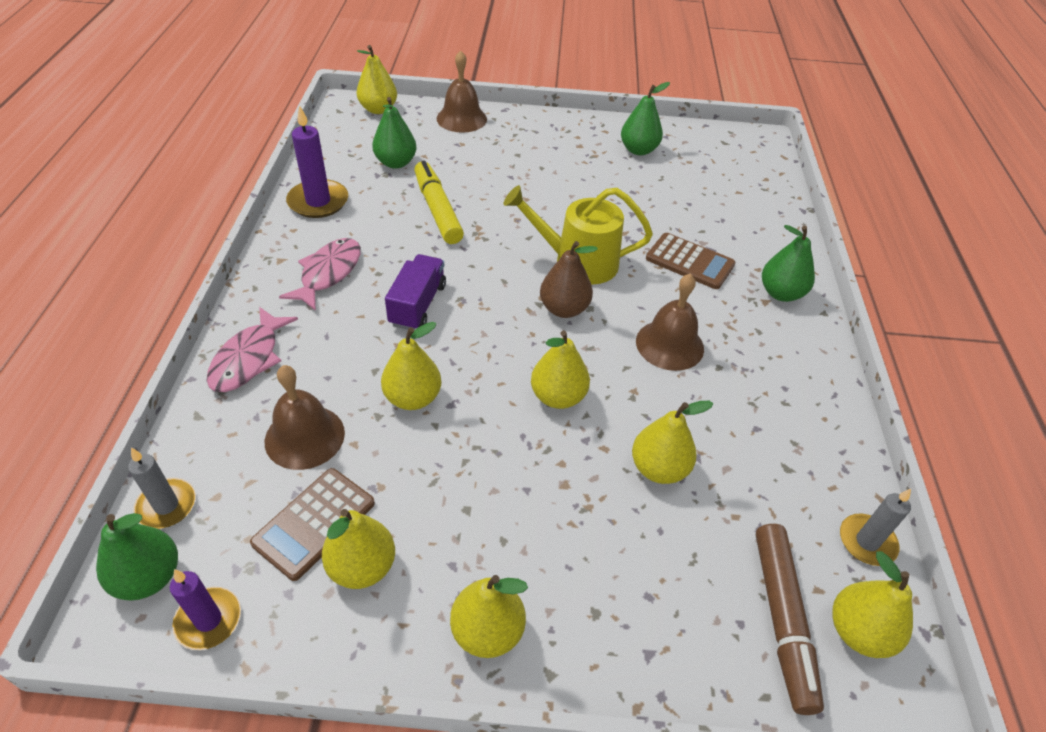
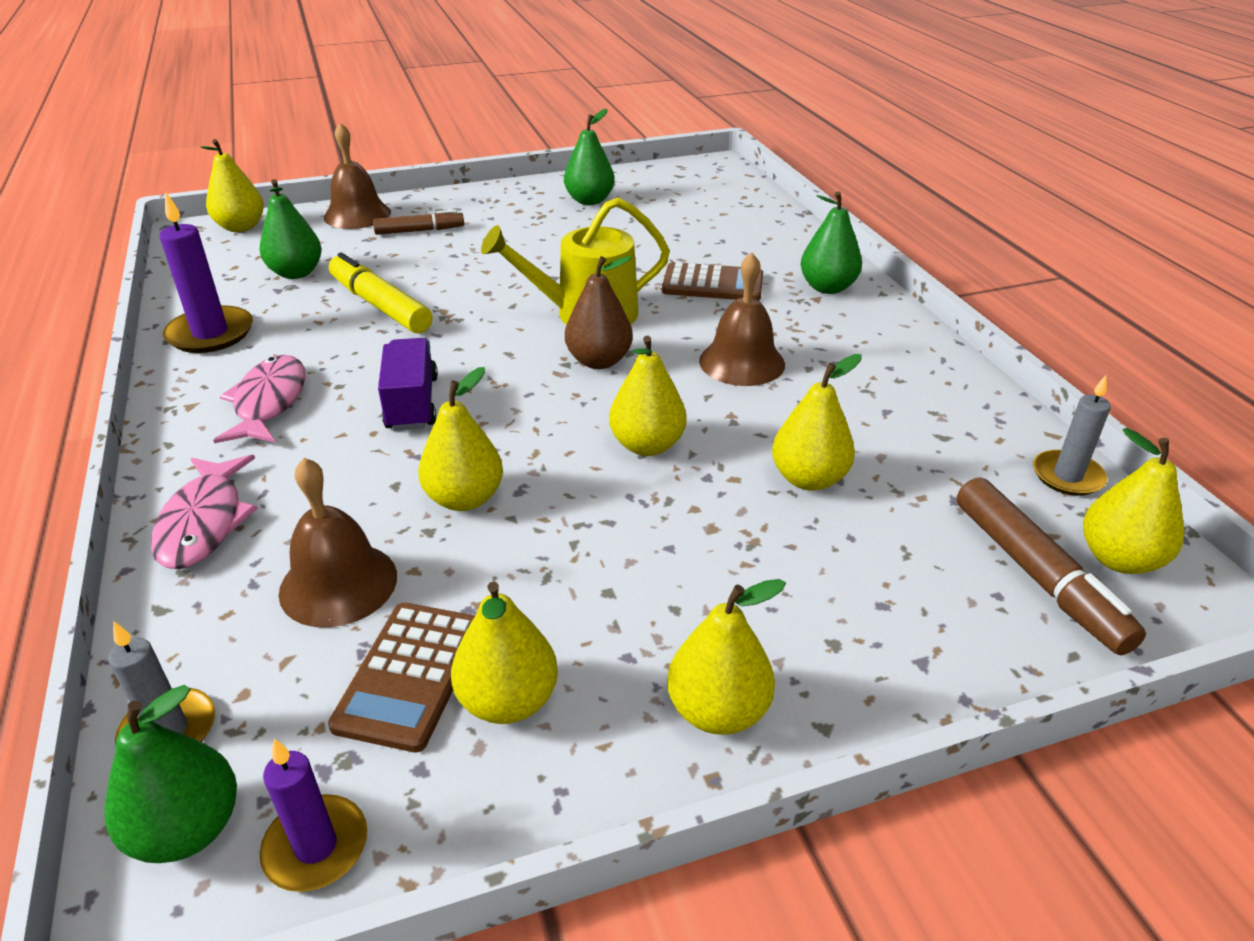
camera: 20 degrees left, 10 degrees down
none -> brown marker [373,210,464,235]

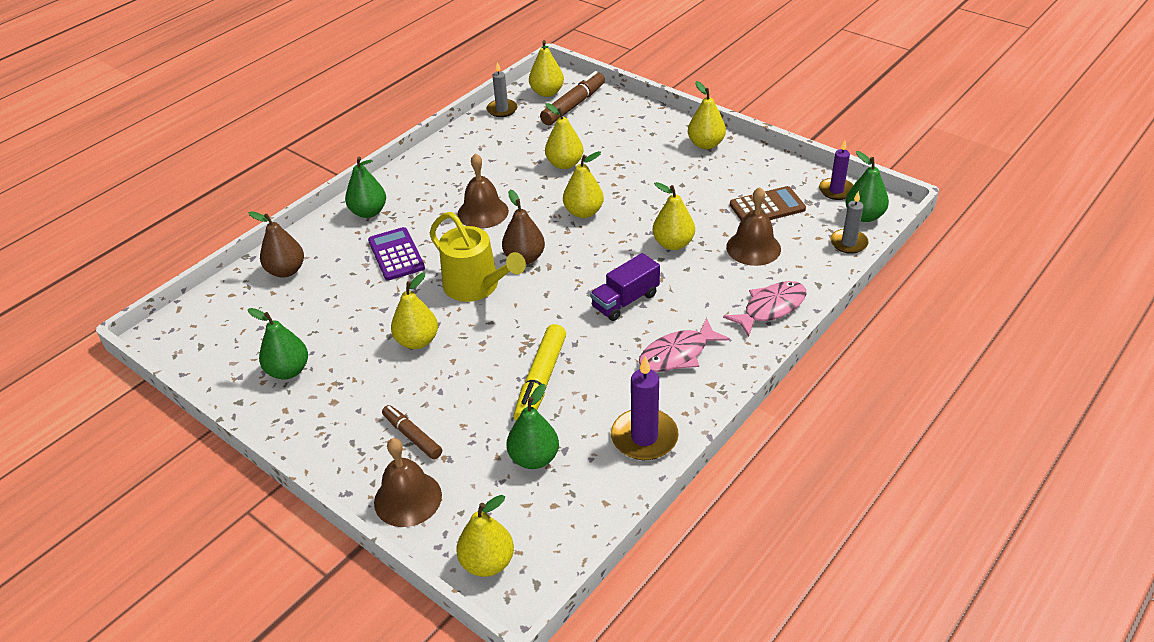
camera: 120 degrees left, 5 degrees up
yellow pear [451,582,558,724] -> yellow pear moved to [391,273,438,349]
brown calculator [662,262,763,301] -> purple calculator [368,227,425,281]
none -> brown pear [249,211,304,278]

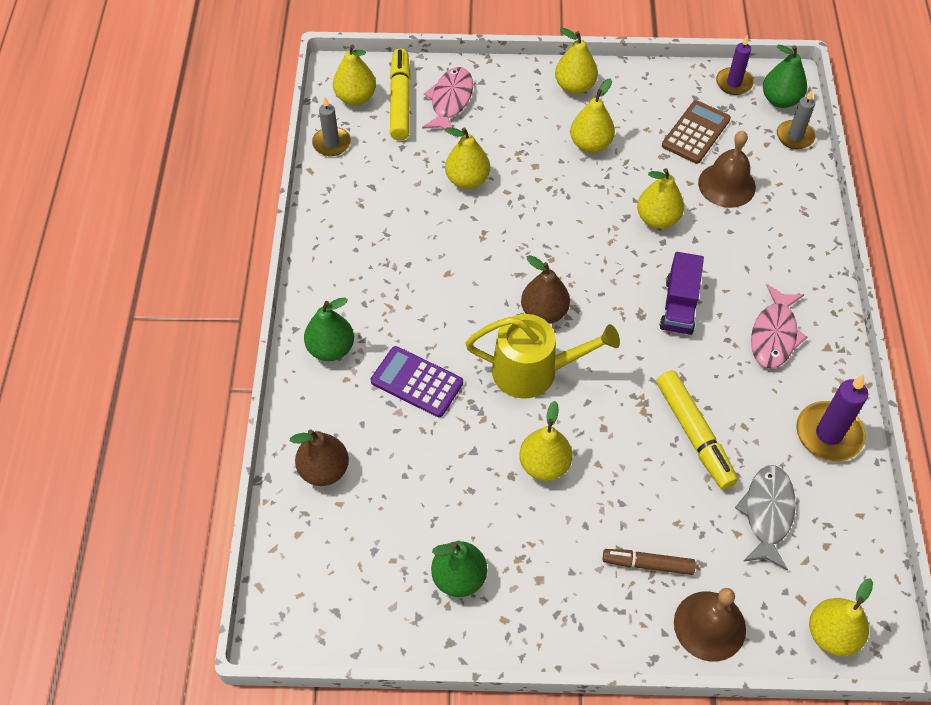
camera: 40 degrees left, 15 degrees up
brown bell [458,153,509,229] -> none
green pear [506,384,559,469] -> grey fish [735,465,796,570]
brown marker [540,71,605,125] -> yellow marker [390,49,411,140]
yellow pear [563,151,604,218] -> yellow pear moved to [570,78,615,153]
pink fish [723,281,807,337] -> pink fish moved to [422,67,473,130]

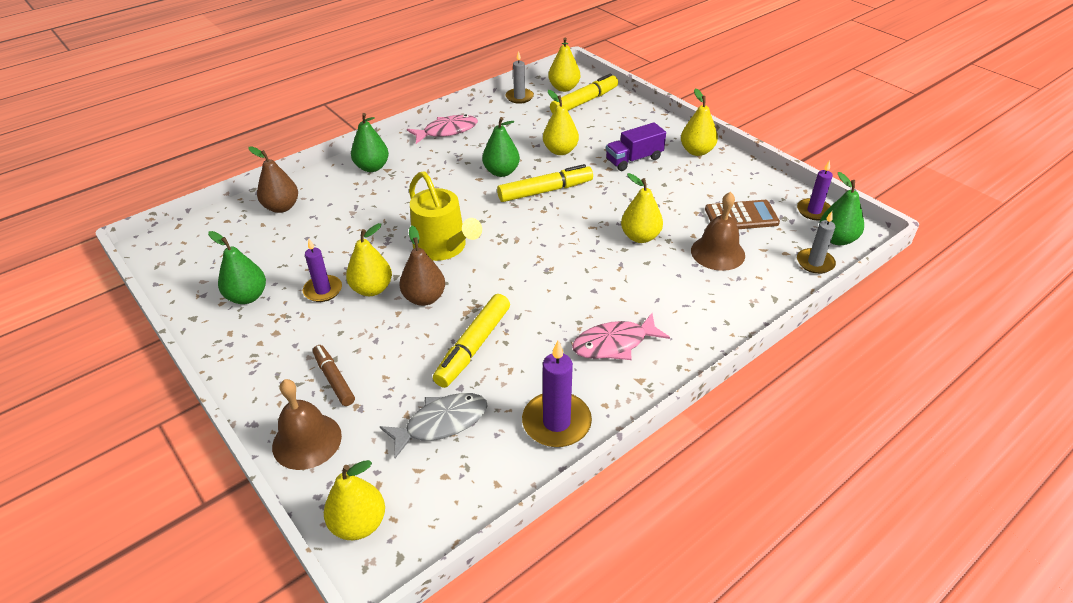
camera: 50 degrees right, 15 degrees down
purple calculator [371,346,463,417] -> none
pink fish [422,67,473,130] -> pink fish moved to [407,115,478,144]
brown pear [521,255,570,324] -> brown pear moved to [399,226,445,306]
yellow pear [570,78,615,153] -> none
purple truck [660,252,704,335] -> purple truck moved to [606,122,666,171]
none -> purple candle [303,239,342,302]
none -> green pear [482,117,520,177]
none -> yellow marker [497,164,593,202]

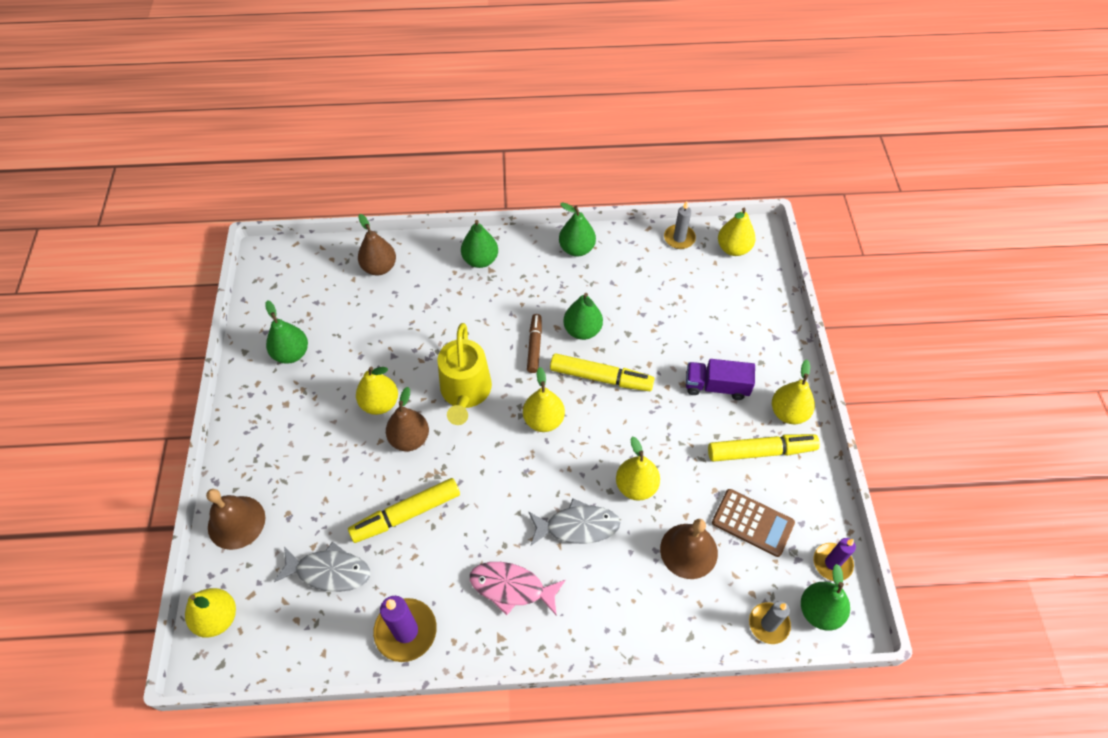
camera: 35 degrees right, 15 degrees up
purple candle [303,239,342,302] -> none
brown marker [313,345,355,406] -> brown marker moved to [527,314,542,373]
pink fish [407,115,478,144] -> green pear [559,202,596,256]
yellow pear [543,90,579,155] -> yellow pear moved to [523,367,565,432]
yellow marker [550,73,618,113] -> yellow marker moved to [708,434,820,462]
none -> grey fish [529,499,620,545]

